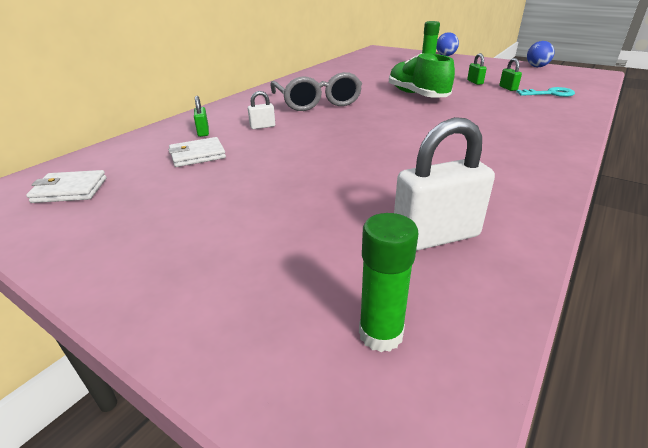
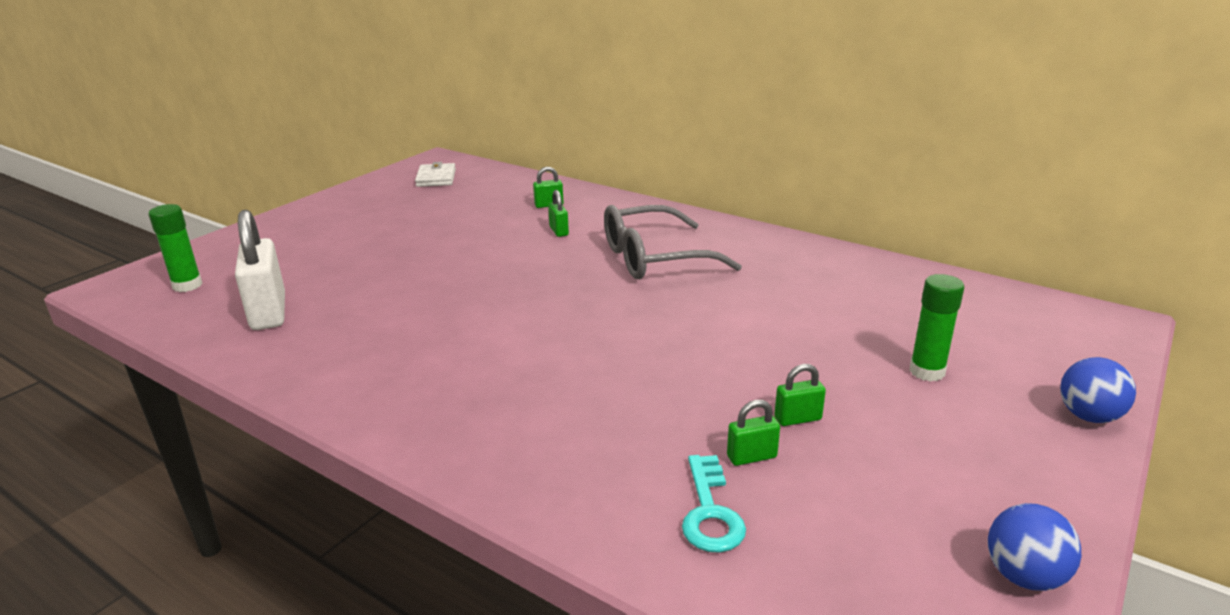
camera: 90 degrees right, 5 degrees down
white wallet [168,137,226,167] -> none
white padlock [248,91,275,129] -> green padlock [548,190,569,237]
green shoe [389,53,455,98] -> none

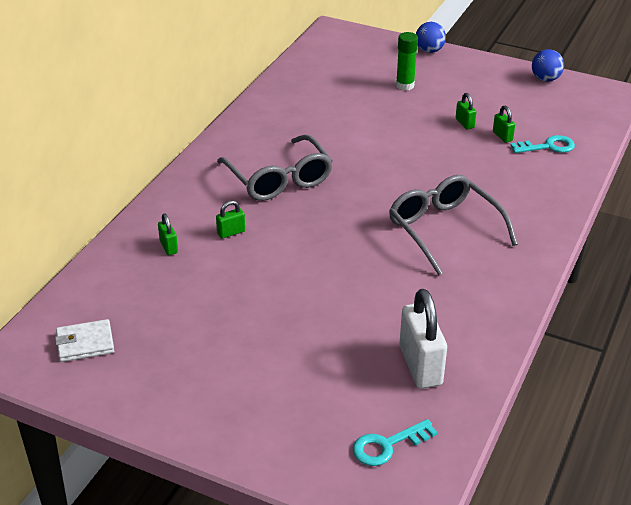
camera: 100 degrees left, 10 degrees up
green glue stick [149,204,203,292] -> turquoise key [353,419,438,466]
white padlock [235,210,285,330] -> white padlock turned 75 degrees counterclockwise [399,289,447,389]
none -> grey glasses [389,175,518,275]

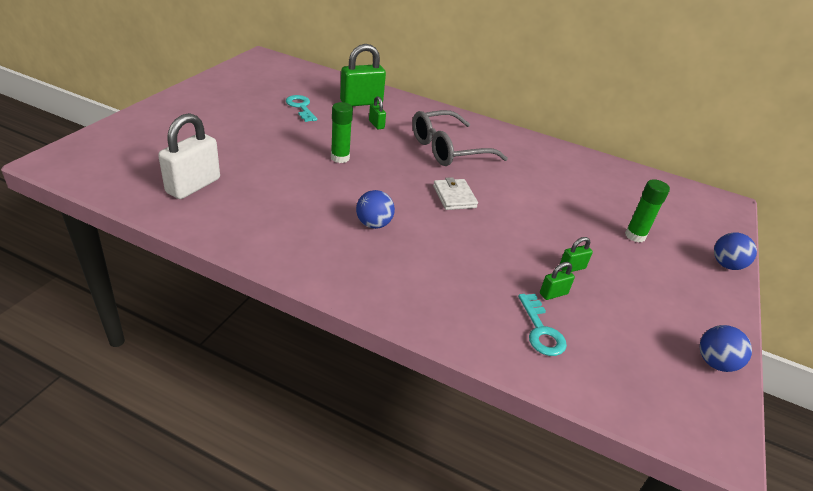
camera: 85 degrees right, 0 degrees up
white wallet [55,319,114,362] -> white wallet moved to [433,177,478,210]
green padlock [158,214,178,255] -> green padlock [340,44,386,106], size x2.09
turquoise key [353,419,438,466] -> turquoise key moved to [286,95,317,122]
grey glasses [389,175,518,275] -> blue ball [356,190,395,229]
white padlock [399,289,447,389] -> white padlock turned 45 degrees counterclockwise [158,113,220,199]
none -> green glue stick [331,102,353,163]

